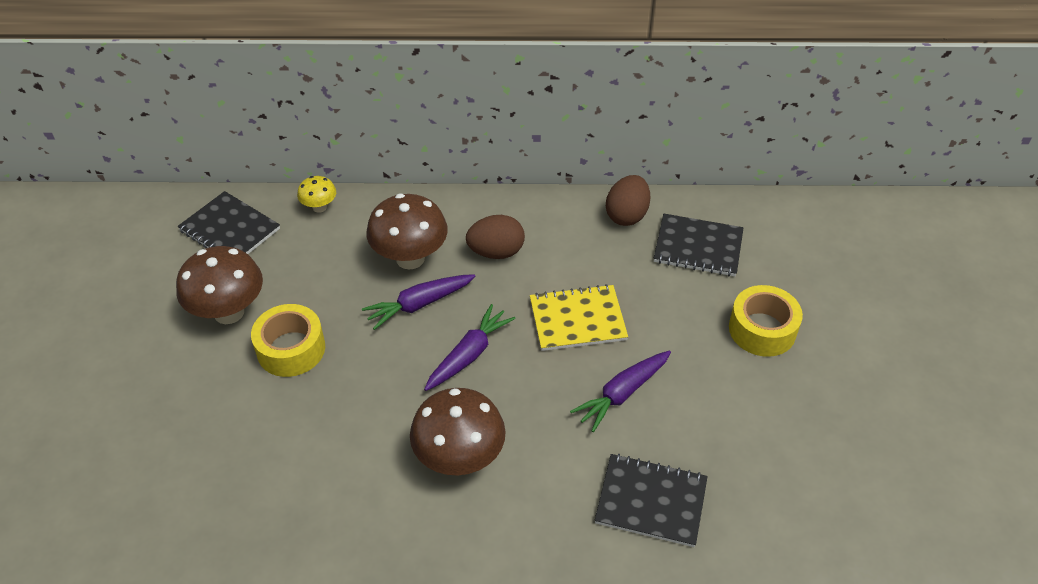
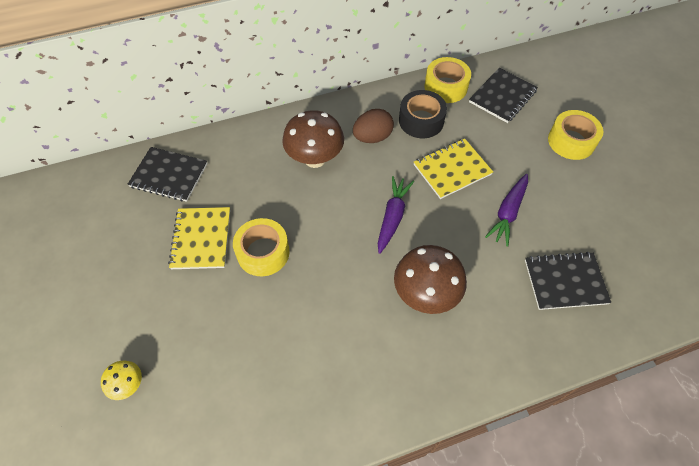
camera: 20 degrees left, 10 degrees up
brown mushroom [176,246,263,324] -> yellow notebook [168,207,230,269]
yellow mushroom [297,176,336,213] -> yellow mushroom moved to [101,361,142,400]
purple carrot [362,274,475,330] -> none
brown egg [606,175,650,226] -> yellow tape [425,57,471,103]
black notebook [654,214,743,276] -> black notebook turned 45 degrees counterclockwise [469,68,538,123]
none -> black tape [399,90,447,138]

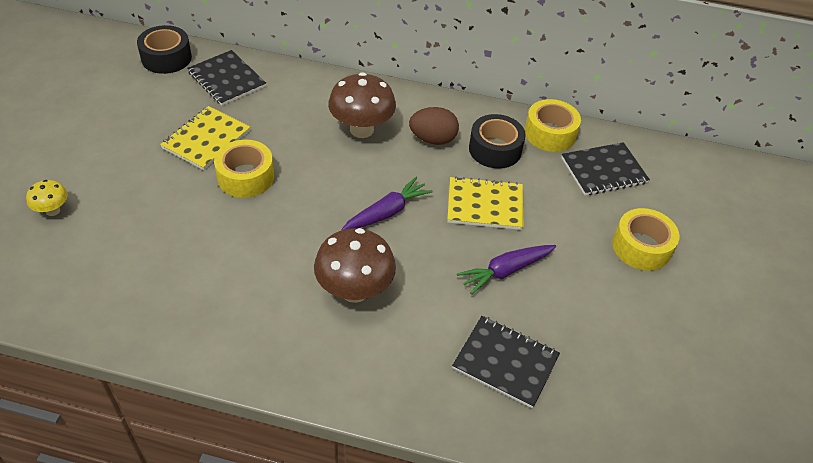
camera: 30 degrees right, 10 degrees down
none -> black tape [137,25,192,74]

